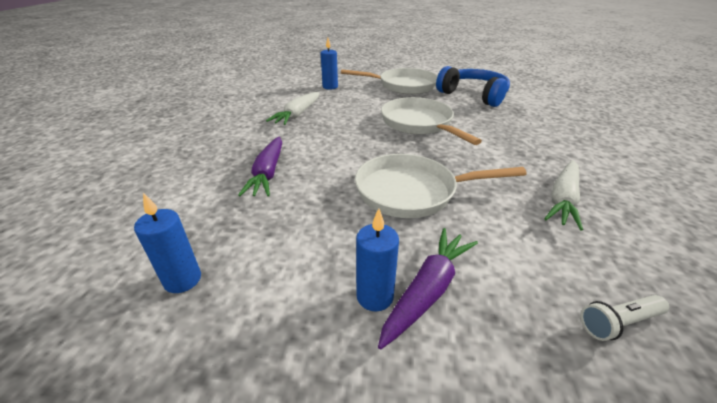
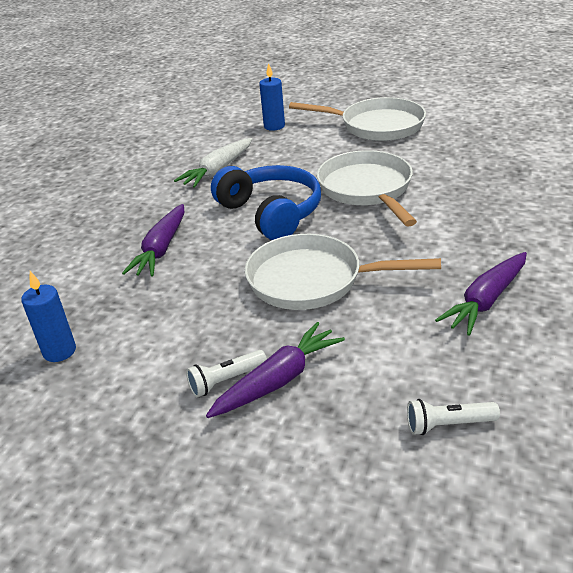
camera: 15 degrees right, 0 degrees up
blue candle [356,209,399,311] -> white flashlight [186,350,267,397]
blue headphones [436,66,510,107] -> blue headphones moved to [211,165,321,240]
white carrot [544,160,583,230] -> purple carrot [435,252,527,336]

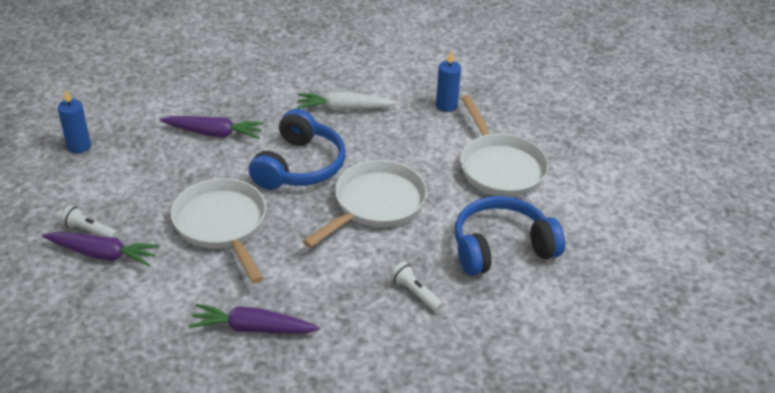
camera: 50 degrees right, 5 degrees up
purple carrot [122,204,184,277] -> purple carrot turned 150 degrees counterclockwise [160,116,264,139]
white flashlight [407,399,500,435] -> white flashlight moved to [390,262,443,312]
none -> blue headphones [455,196,565,276]

